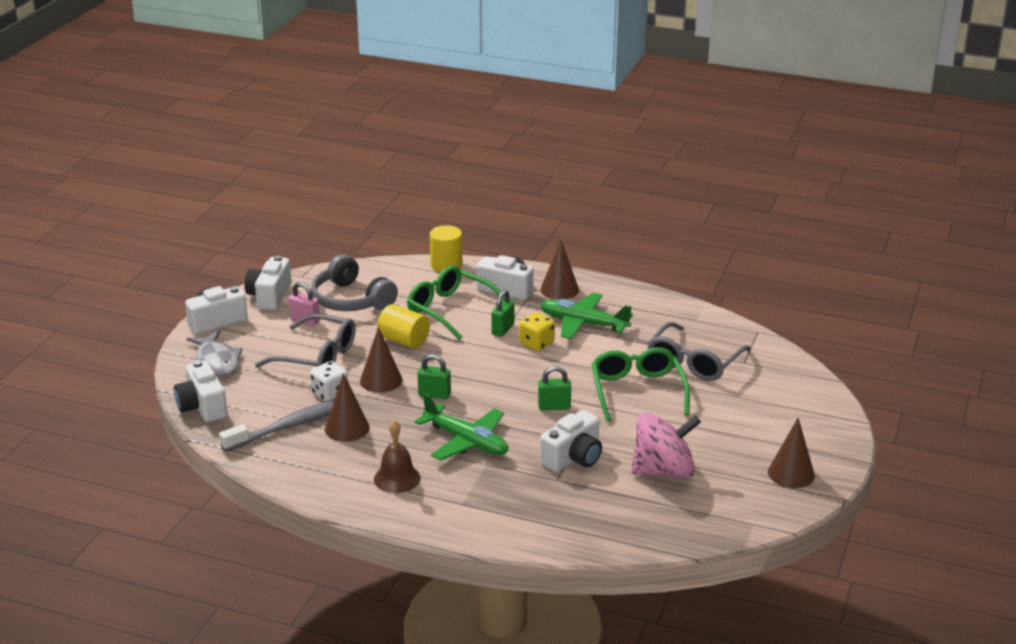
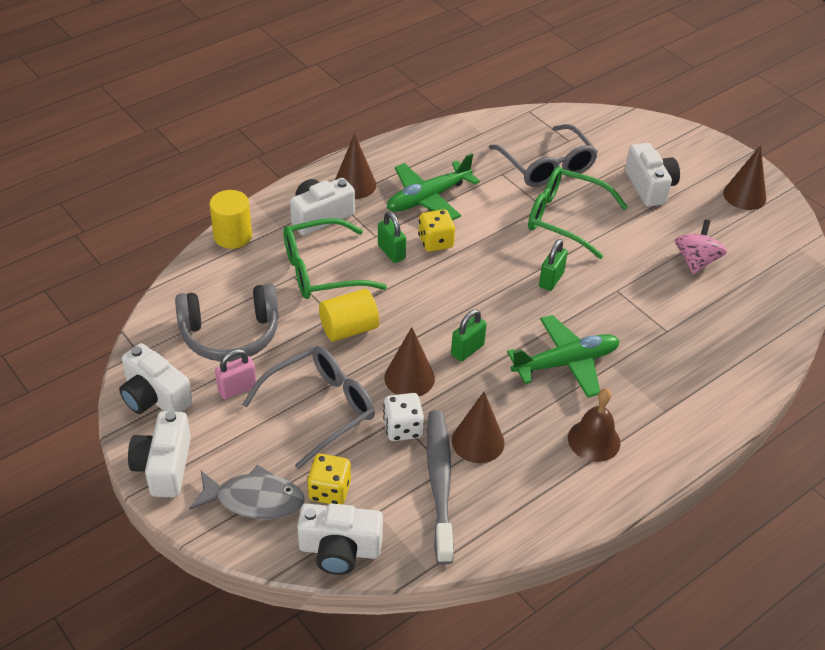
camera: 60 degrees left, 15 degrees up
white camera [540,410,602,472] -> white camera moved to [625,143,680,207]
pink spinning top [631,413,701,479] -> pink spinning top [675,219,727,274], size x0.66
none -> yellow dice [307,454,351,505]

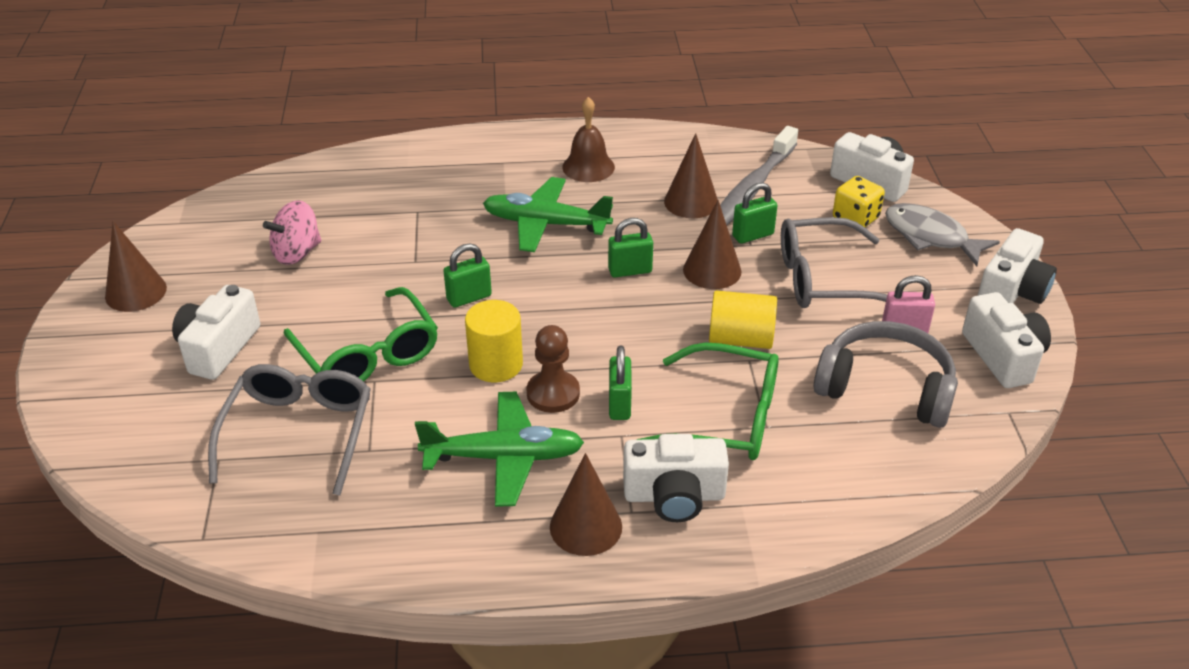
camera: 145 degrees left, 5 degrees down
yellow cylinder [209,190,252,249] -> yellow cylinder moved to [465,300,523,382]
white dice [383,393,424,441] -> green padlock [732,183,778,244]
yellow dice [418,209,455,252] -> brown pawn [527,325,580,413]

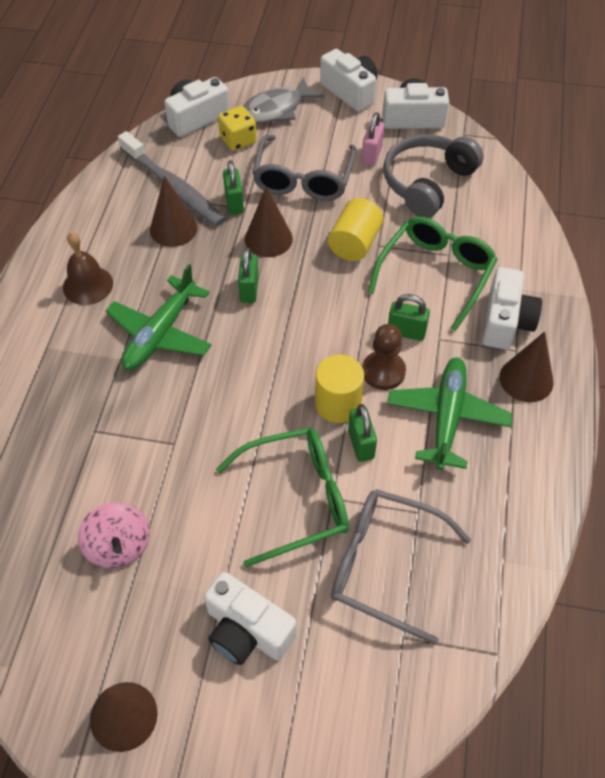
camera: 75 degrees left, 15 degrees up
green padlock [443,243,492,308] -> green padlock moved to [348,404,377,462]

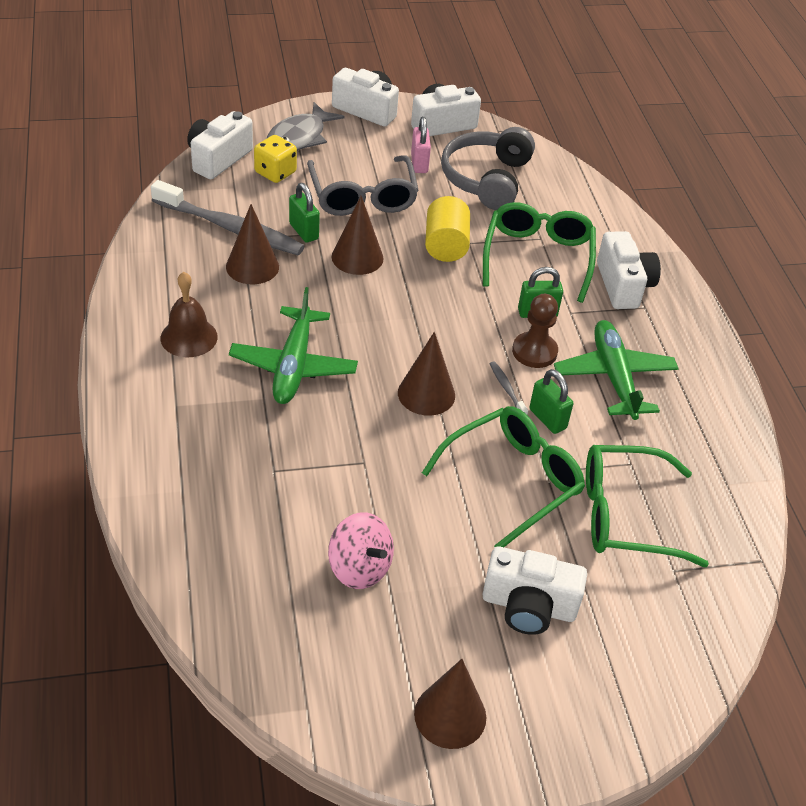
camera: 25 degrees left, 10 degrees down
green padlock [238,247,259,303] -> none
yellow cylinder [315,354,364,423] -> grey toothbrush [490,361,528,416]
grey glasses [331,489,471,645] -> green glasses [586,445,709,567]
brown cone [499,331,554,402] -> brown cone moved to [398,332,455,416]

